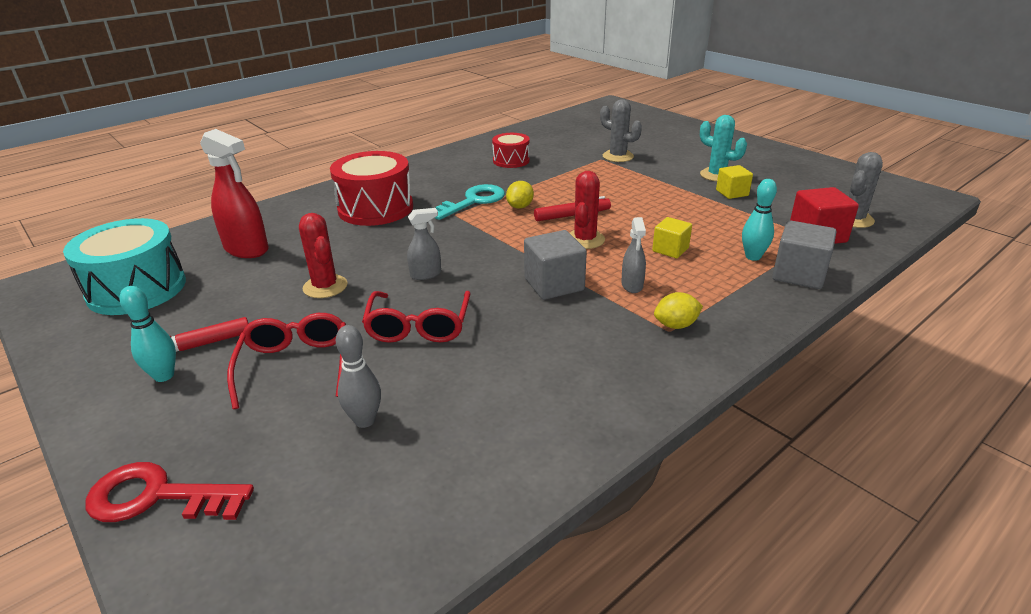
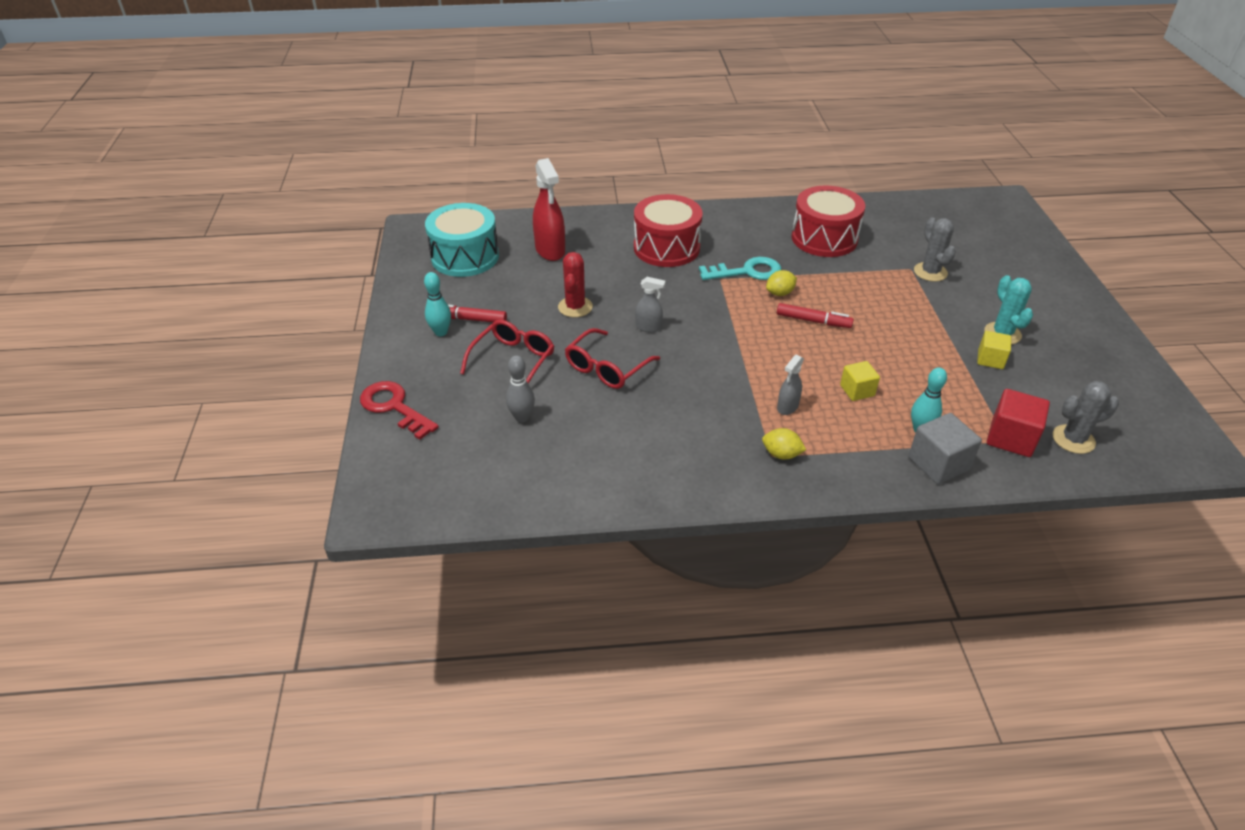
camera: 35 degrees right, 10 degrees up
red drum [492,133,530,168] -> red drum [792,186,865,257], size x1.77
grey cube [524,230,587,300] -> none
red cactus [570,171,605,249] -> none

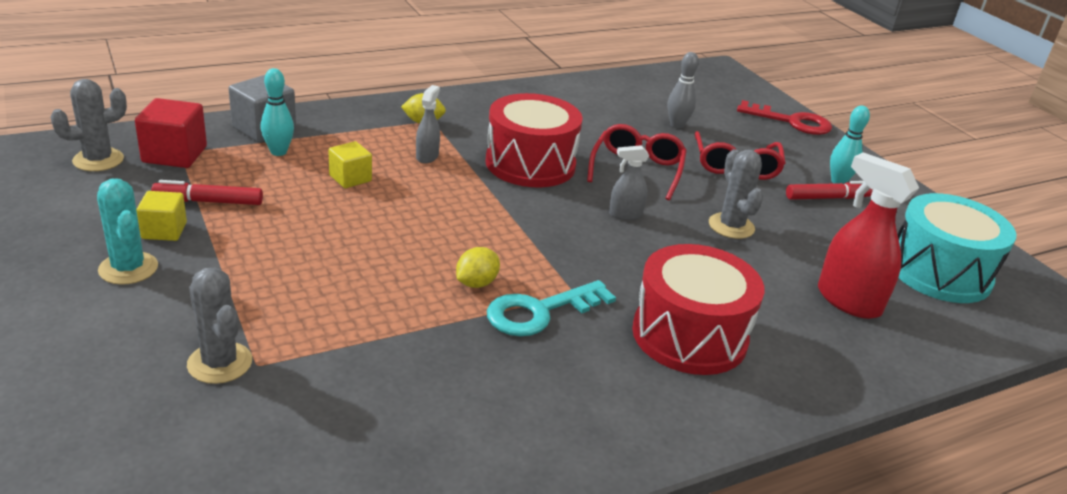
camera: 155 degrees right, 10 degrees down
red cactus [558,252,593,317] -> grey cactus [709,149,763,239]
red marker [777,303,854,328] -> red marker moved to [151,180,263,205]
red drum [792,186,865,257] -> red drum moved to [485,93,583,187]

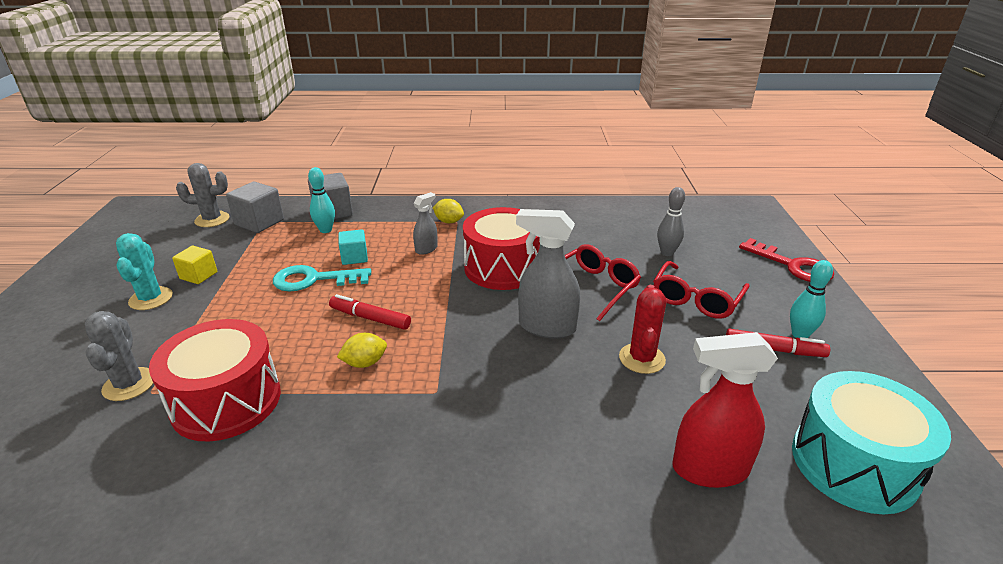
camera: 30 degrees right, 0 degrees up
red cube [135,98,207,168] -> grey cube [226,181,284,233]
red marker [151,180,263,205] -> red marker moved to [329,294,411,330]
yellow cube [328,141,372,188] -> turquoise cube [338,229,368,265]
turquoise key [487,280,616,336] -> turquoise key moved to [273,265,371,292]
grey spray bottle [609,145,649,220] -> grey spray bottle [516,209,580,339], size x1.83
red drum [632,244,765,375] -> red drum moved to [149,319,281,441]
grey cactus [709,149,763,239] -> red cactus [619,285,667,374]
red spray bottle [818,152,919,319] -> red spray bottle turned 75 degrees counterclockwise [672,332,778,488]

